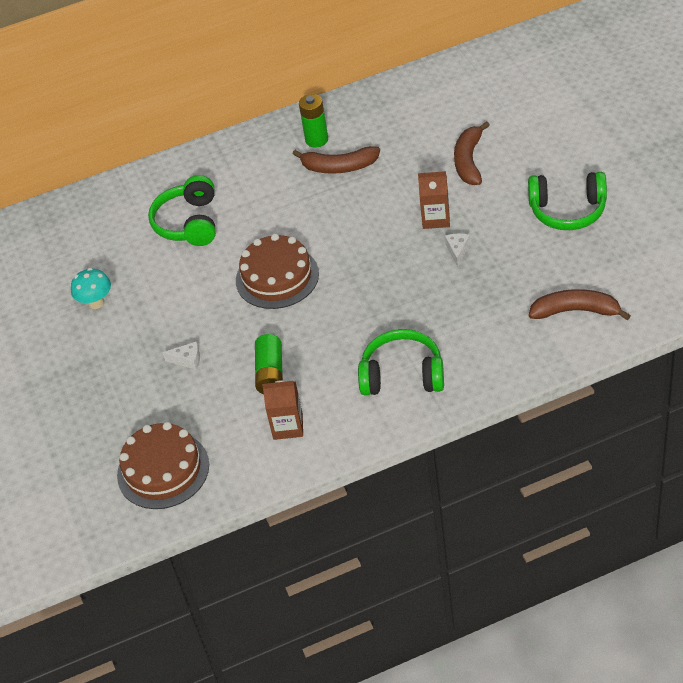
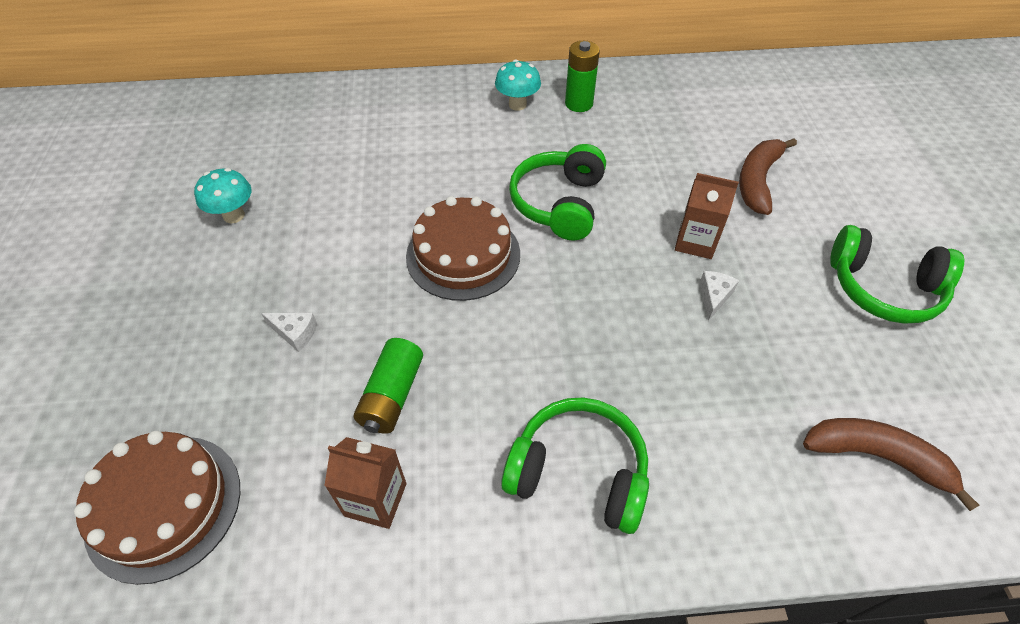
camera: 10 degrees right, 5 degrees up
green headphones [148,175,216,246] -> green headphones moved to [509,144,606,241]
brown banana [293,146,380,174] -> none
none -> turquoise mushroom [495,59,541,111]

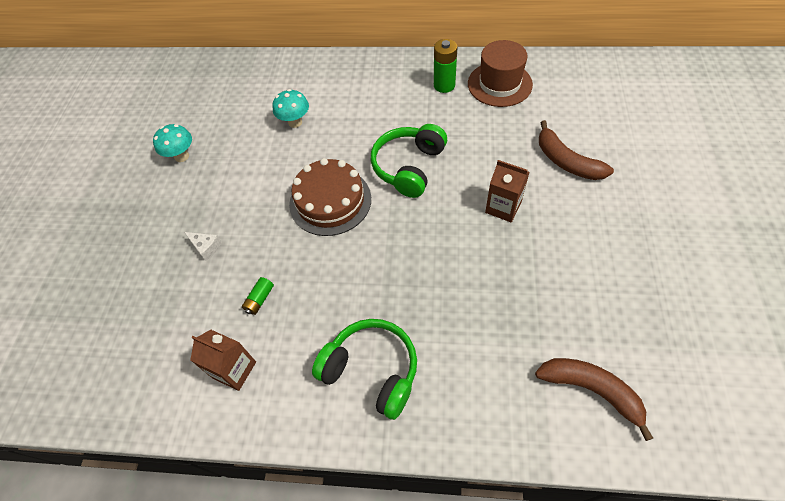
camera: 15 degrees right, 5 degrees up
brown cake [74,431,240,585] -> none
green battery [354,338,423,434] -> green battery [242,277,274,315], size x0.58
turquoise mushroom [495,59,541,111] -> turquoise mushroom moved to [272,89,309,128]
white cheese [700,271,739,321] -> none
brown banana [739,138,797,215] -> brown banana turned 75 degrees counterclockwise [539,120,614,180]
green headphones [830,225,964,324] -> none
none -> brown hat [468,40,533,107]

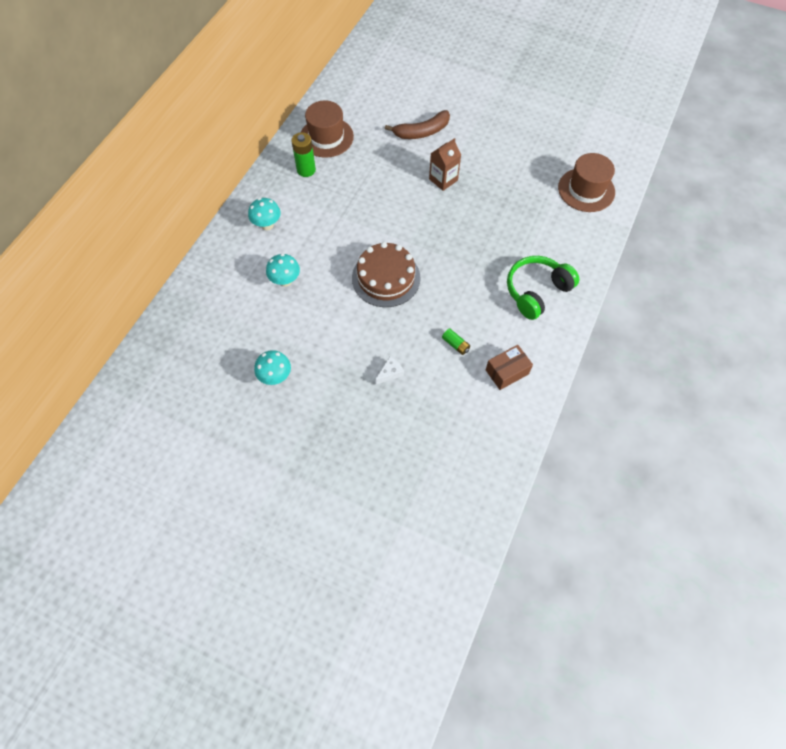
camera: 75 degrees left, 5 degrees up
brown carton [190,330,256,391] -> brown box [486,345,533,390]
green headphones [371,124,447,198] -> none
brown banana [535,358,653,441] -> brown hat [558,153,615,212]
none -> turquoise mushroom [248,198,281,230]

